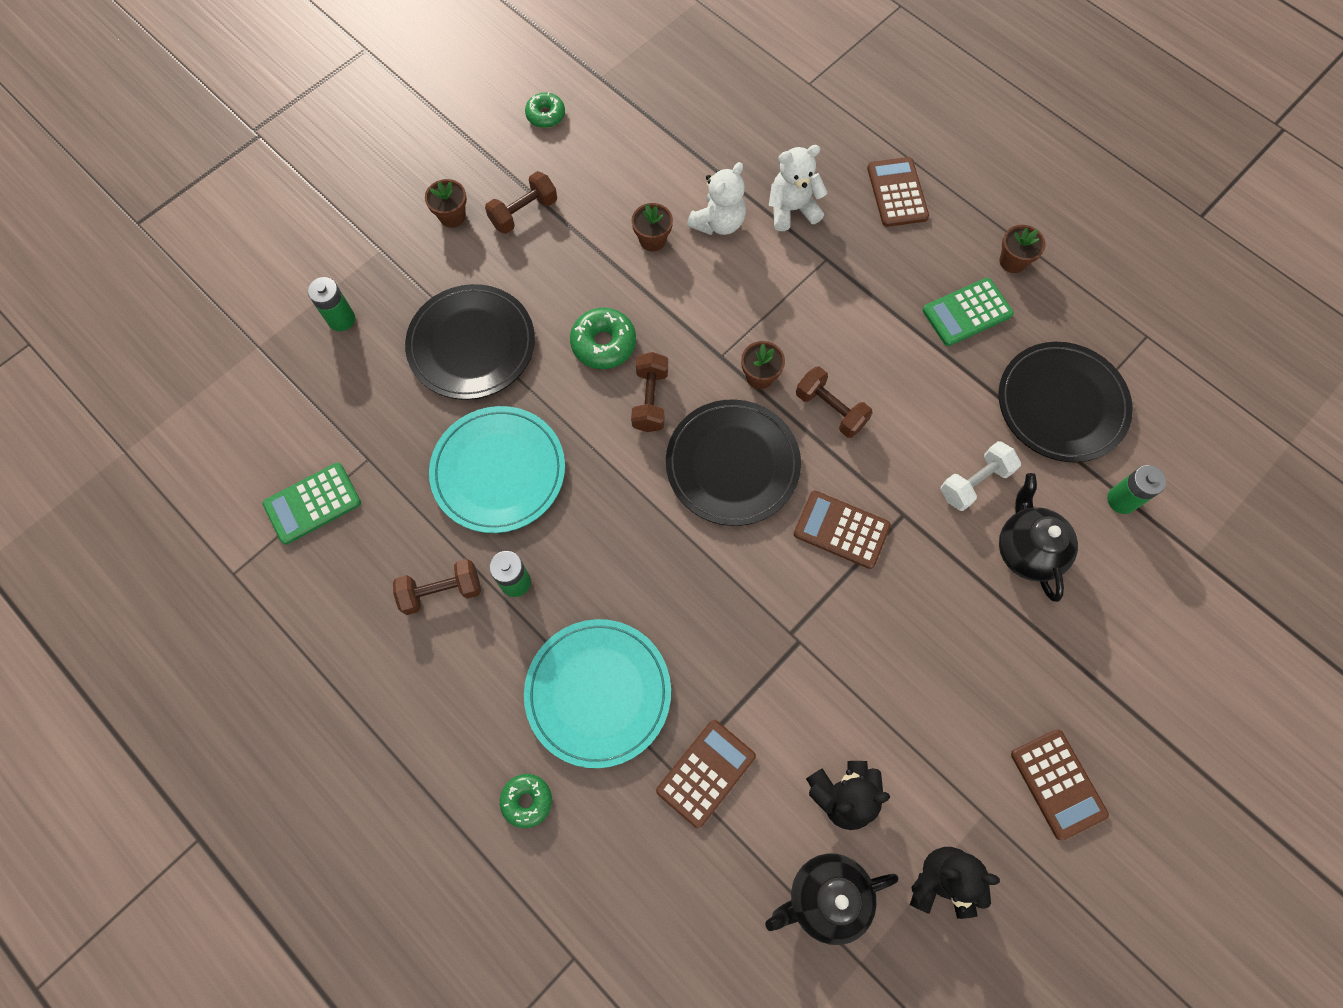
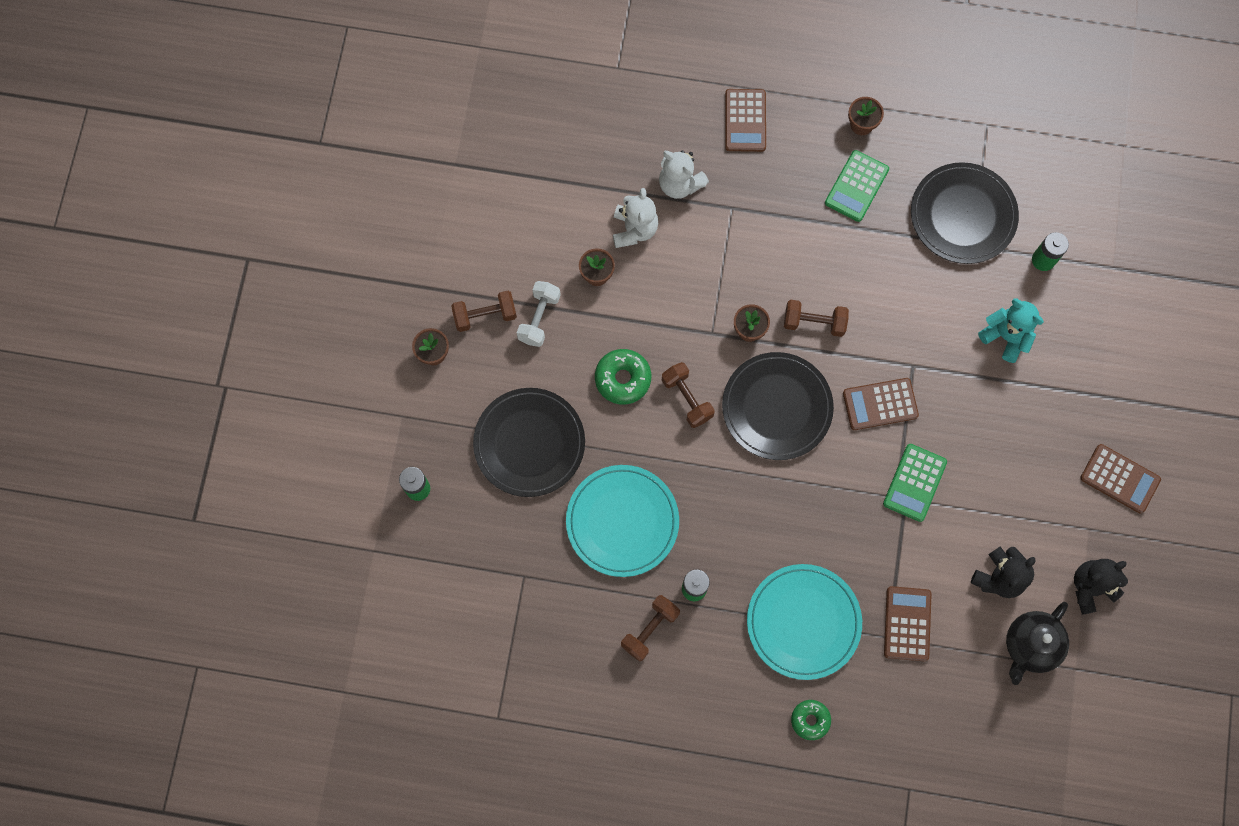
camera: 35 degrees left, 5 degrees up
green calculator [263,463,361,545] -> green calculator moved to [883,444,947,522]
brown dumbbell [485,171,557,234] -> brown dumbbell turned 60 degrees clockwise [451,291,517,332]
green donut [525,92,565,128] -> none
white teddy bear [769,145,828,231] -> white teddy bear turned 90 degrees counterclockwise [659,150,709,199]
brown calculator [867,157,929,227] -> brown calculator turned 135 degrees counterclockwise [725,89,766,152]
white dumbbell [941,441,1021,511] -> white dumbbell moved to [517,281,561,347]
black teapot [999,473,1078,602] -> turquoise teddy bear [978,298,1044,363]

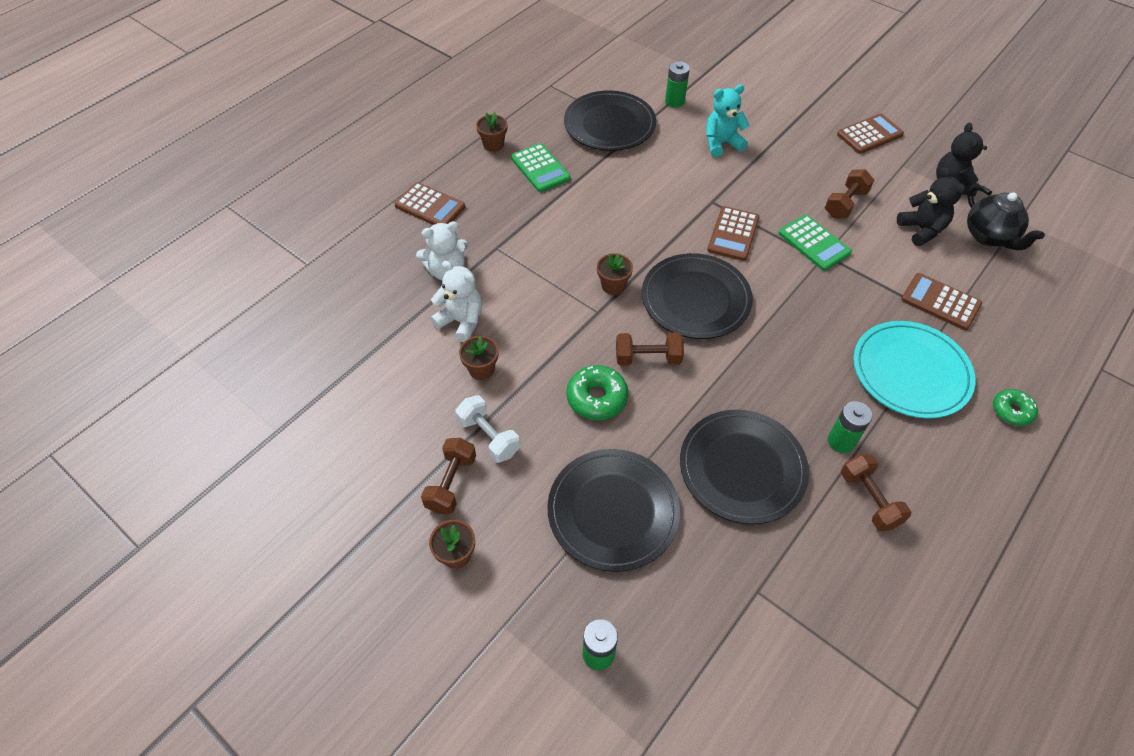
camera: 60 degrees left, 20 degrees down
turquoise plate [566,465,679,577] -> black plate [680,410,809,524]
brown dumbbell [784,300,849,337] -> brown dumbbell moved to [825,169,874,219]

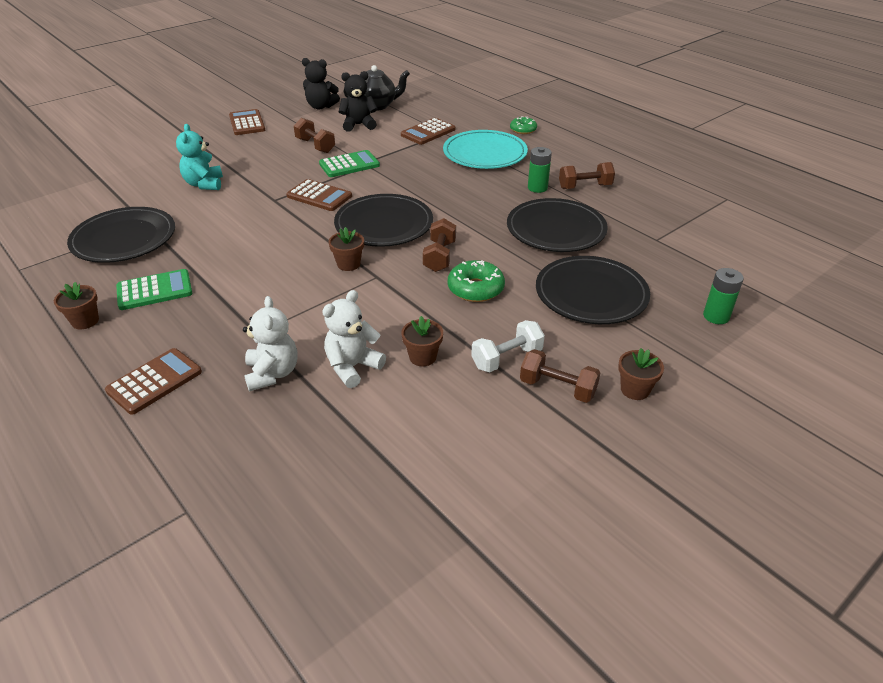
camera: 80 degrees left, 15 degrees down
green battery [665,61,690,108] -> none

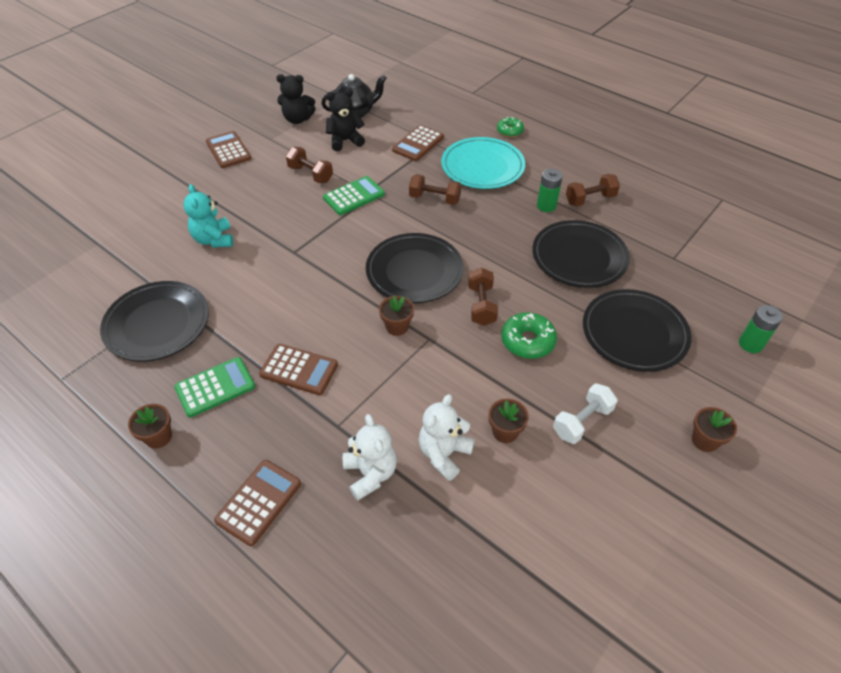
camera: 10 degrees left, 10 degrees up
brown calculator [286,179,352,211] -> brown calculator moved to [259,344,338,395]
brown dumbbell [520,349,600,403] -> brown dumbbell moved to [409,174,461,205]

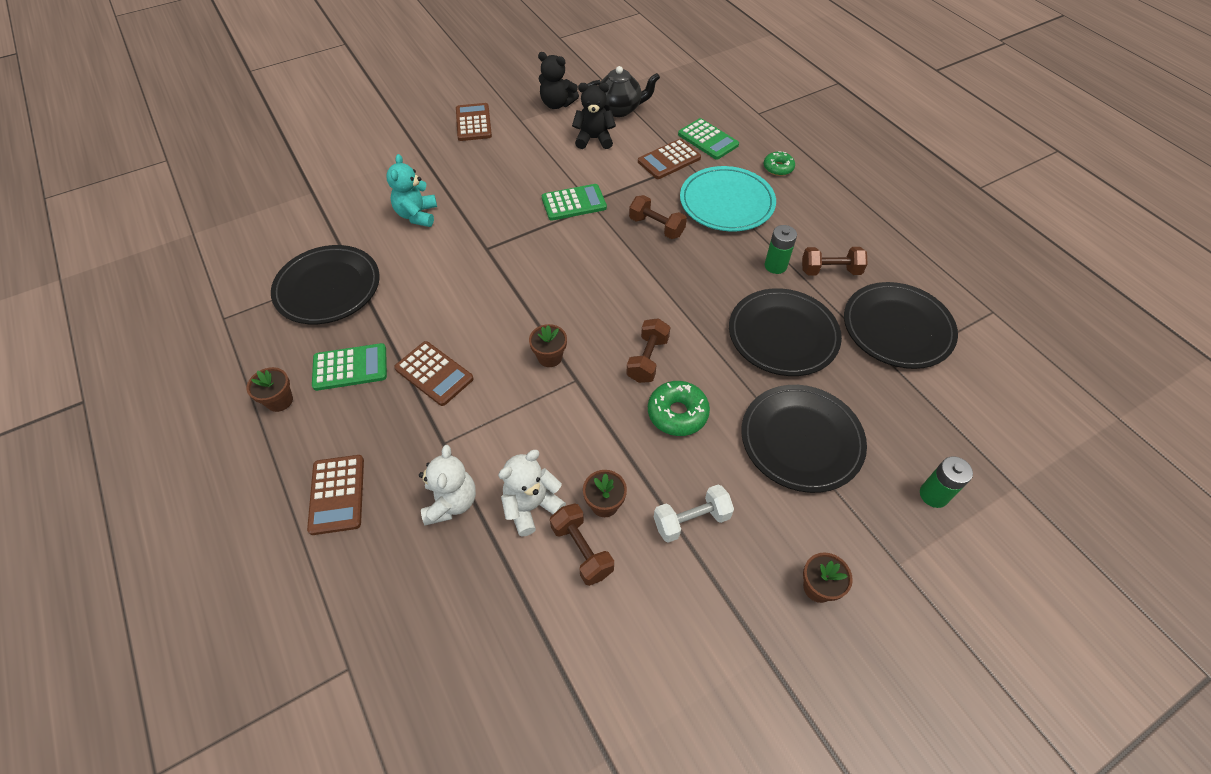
camera: 20 degrees right, 5 degrees up
brown calculator [214,460,301,546] -> brown calculator turned 120 degrees clockwise [307,455,364,535]
brown dumbbell [286,147,333,183] -> brown dumbbell moved to [550,503,614,586]
black plate [366,233,463,303] -> black plate moved to [844,282,958,369]
none -> green calculator [678,118,739,159]

